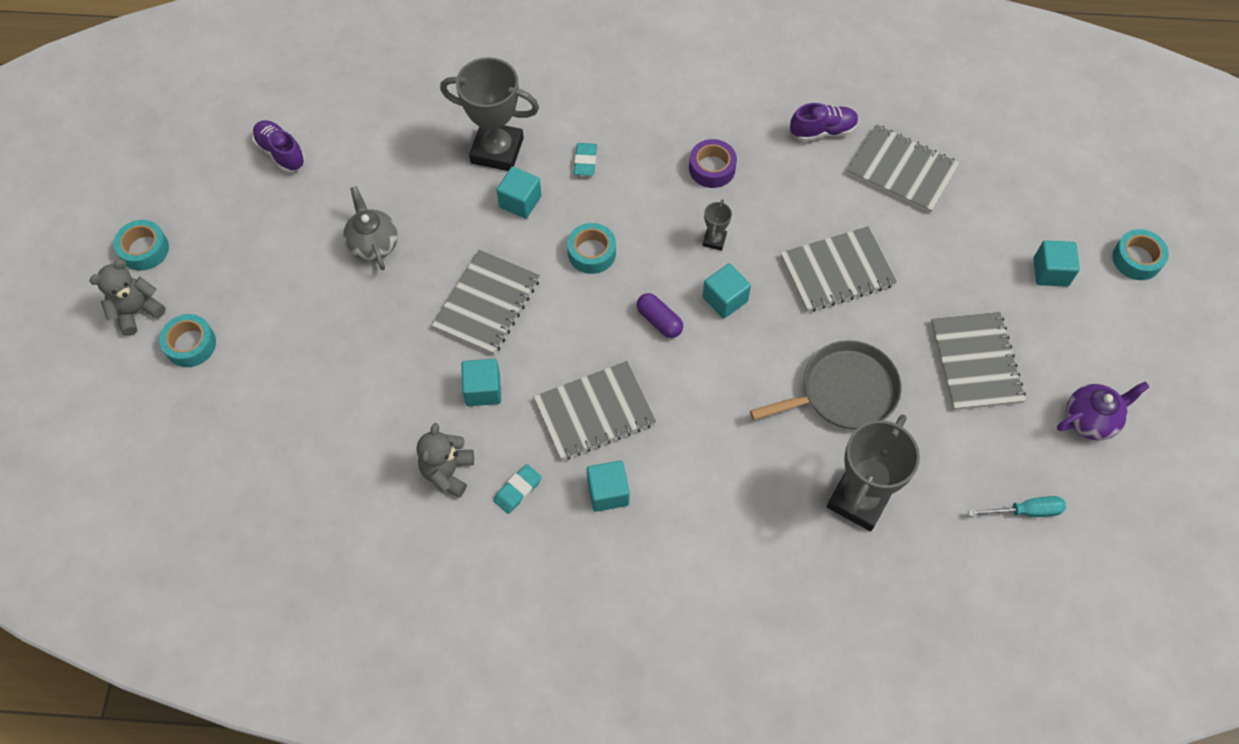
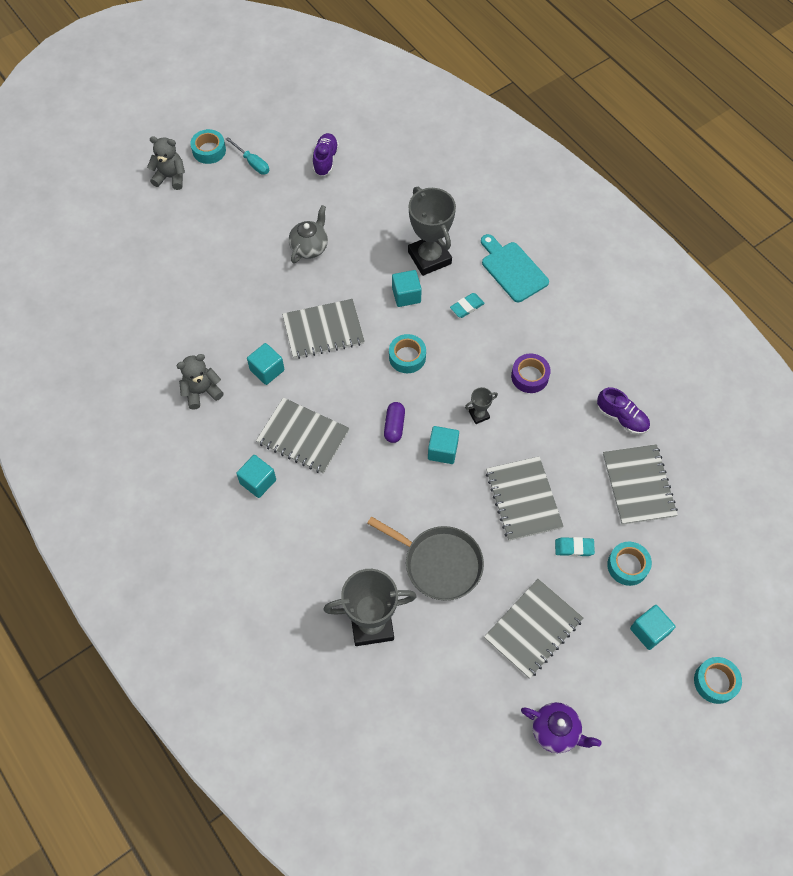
camera: 50 degrees right, 0 degrees up
turquoise tape [159,314,216,367] -> turquoise tape moved to [607,542,652,586]
turquoise eraser [494,464,542,514] -> turquoise eraser moved to [555,537,595,557]
grey notebook [781,226,897,312] -> grey notebook turned 45 degrees clockwise [486,456,564,541]
turquoise screwdriver [968,496,1066,517] -> turquoise screwdriver moved to [226,137,269,174]
none -> turquoise cutting board [481,234,549,302]

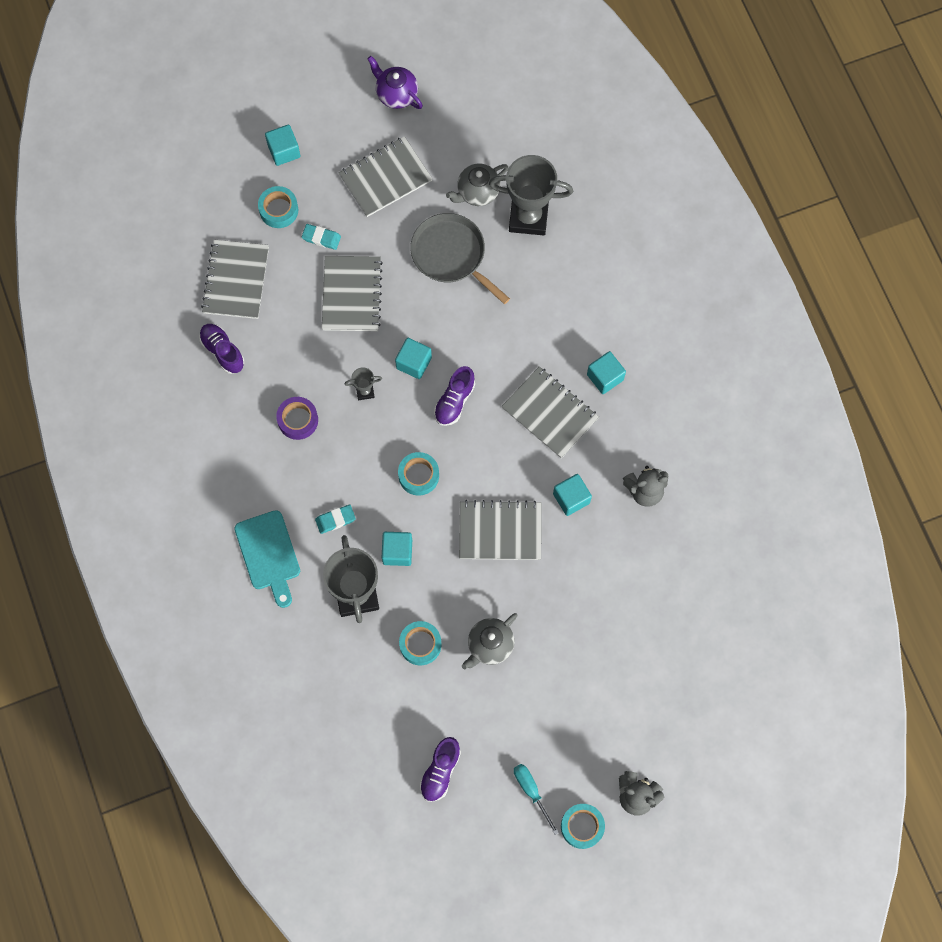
camera: 165 degrees left, 10 degrees up
purple capsule [384,402,405,443] -> purple shoe [434,366,475,426]
turquoise tape [694,657,742,704] -> turquoise tape moved to [399,621,442,666]
none -> grey teapot [446,164,509,206]

